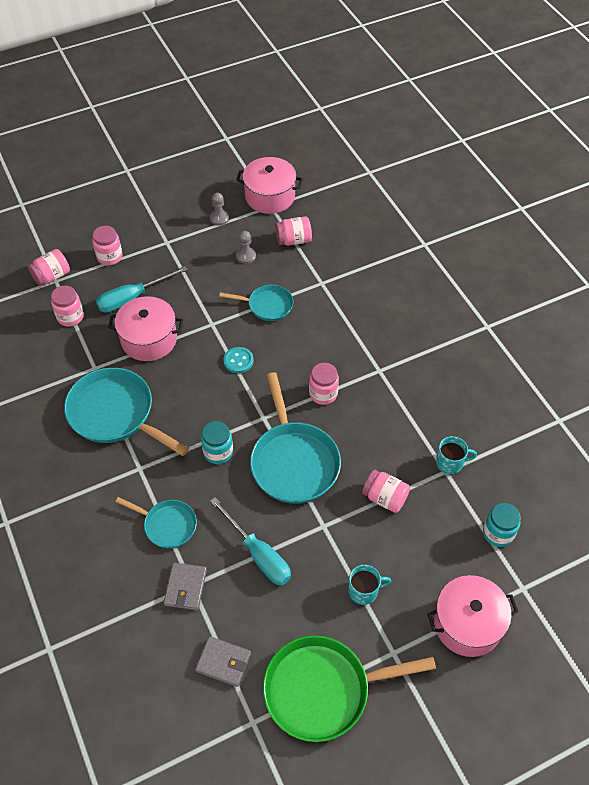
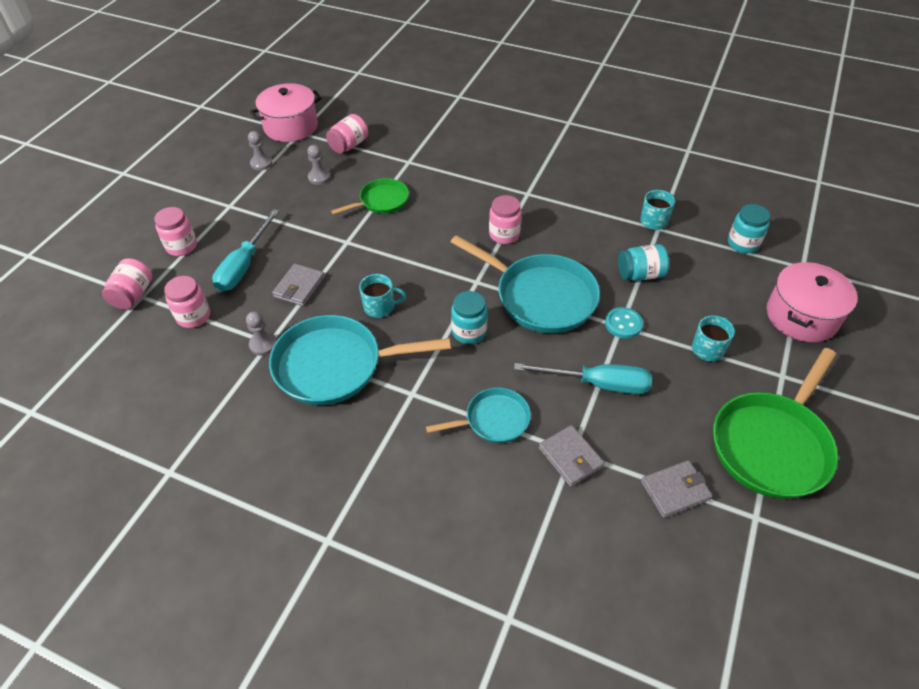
camera: 40 degrees left, 5 degrees down
pink pot [108,296,183,361] -> grey wallet [272,264,325,306]
turquoise pan [219,285,293,321] -> green pan [331,178,409,215]
turquoise button [223,347,254,373] -> turquoise button moved to [605,307,643,339]
pink jar [362,470,410,513] -> turquoise jar [618,244,669,281]
none -> grey pawn [246,311,277,355]
none -> turquoise mug [359,274,406,318]

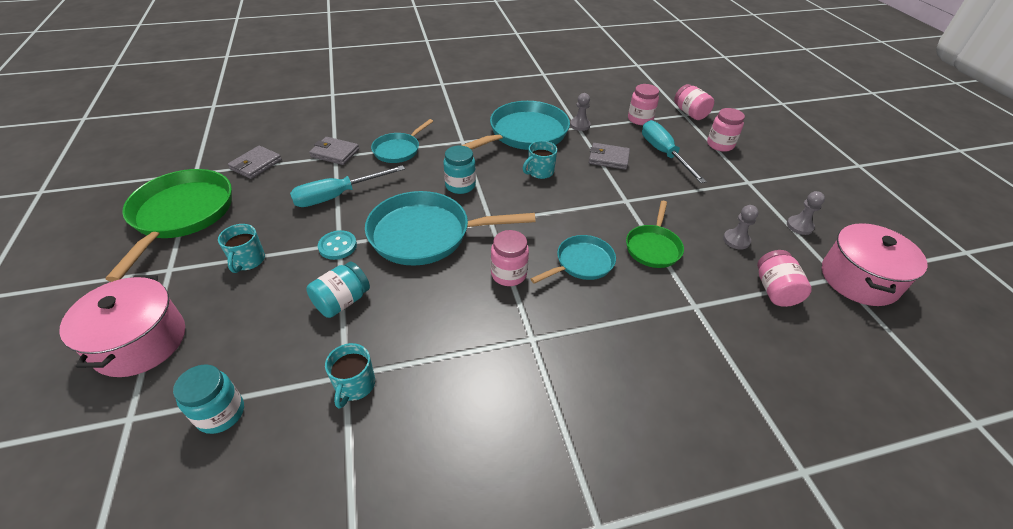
camera: 140 degrees right, 5 degrees down
grey wallet [272,264,325,306] -> grey wallet turned 60 degrees counterclockwise [589,143,630,170]
none -> turquoise pan [531,235,616,284]

